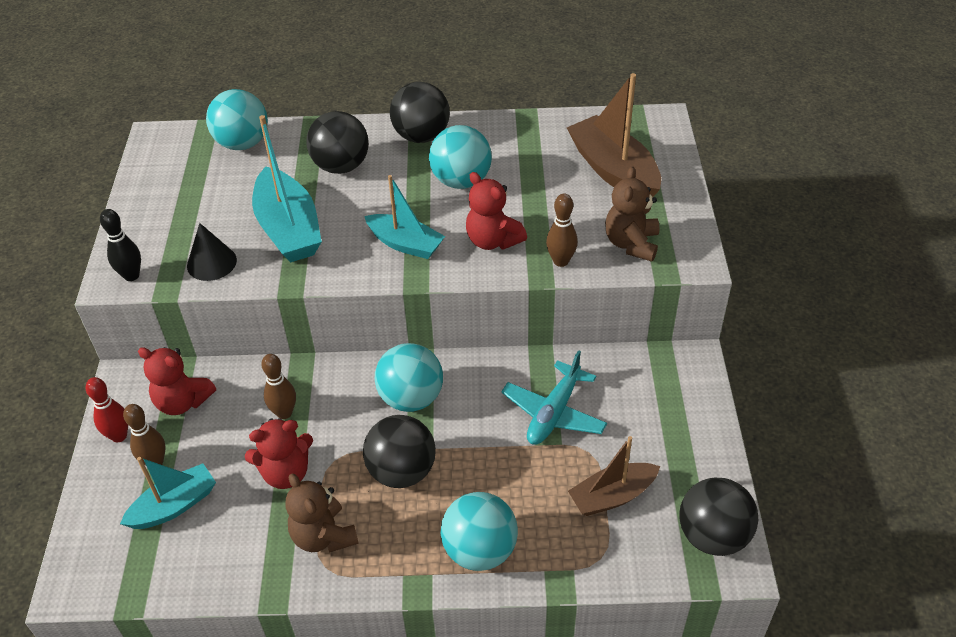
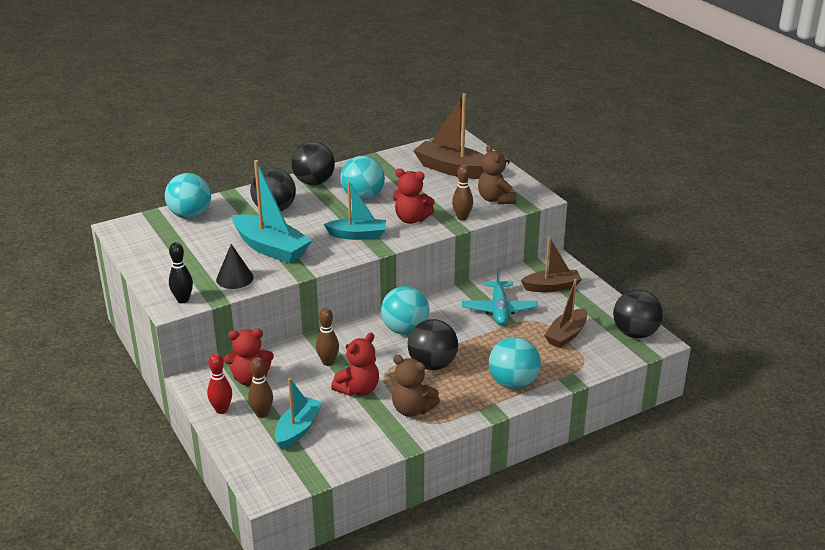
camera: 30 degrees left, 15 degrees down
none -> brown boat [521,237,582,292]

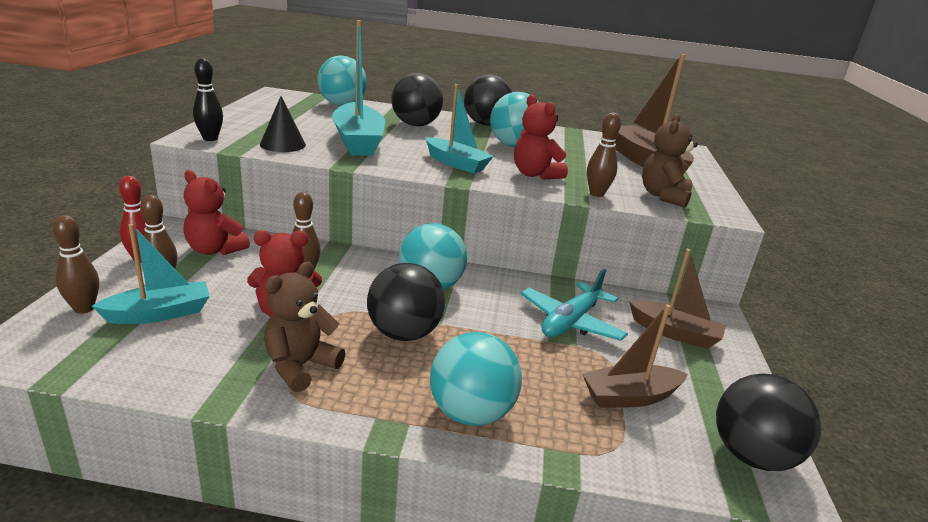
camera: 35 degrees right, 5 degrees down
brown teddy bear [391,355,440,417] -> brown teddy bear turned 60 degrees clockwise [264,262,345,392]
none -> brown bowling pin [53,215,99,314]

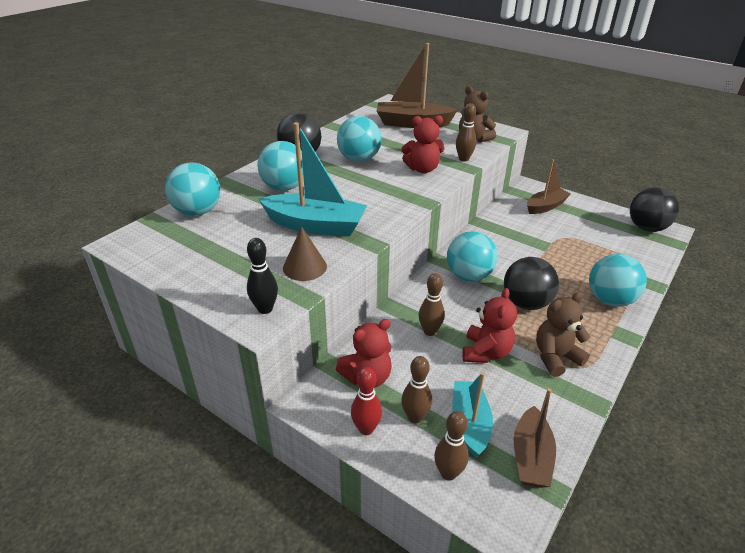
camera: 60 degrees left, 10 degrees up
black cone [260,96,306,152] -> brown cone [283,226,327,281]
brown teddy bear [264,262,345,392] -> brown teddy bear turned 90 degrees clockwise [536,292,590,377]
black ball [392,73,443,126] -> turquoise ball [257,141,304,191]
turquoise boat [425,84,494,173] -> none
turquoise plane [521,269,628,341] -> none
brown boat [582,304,688,408] -> brown boat moved to [514,388,556,488]

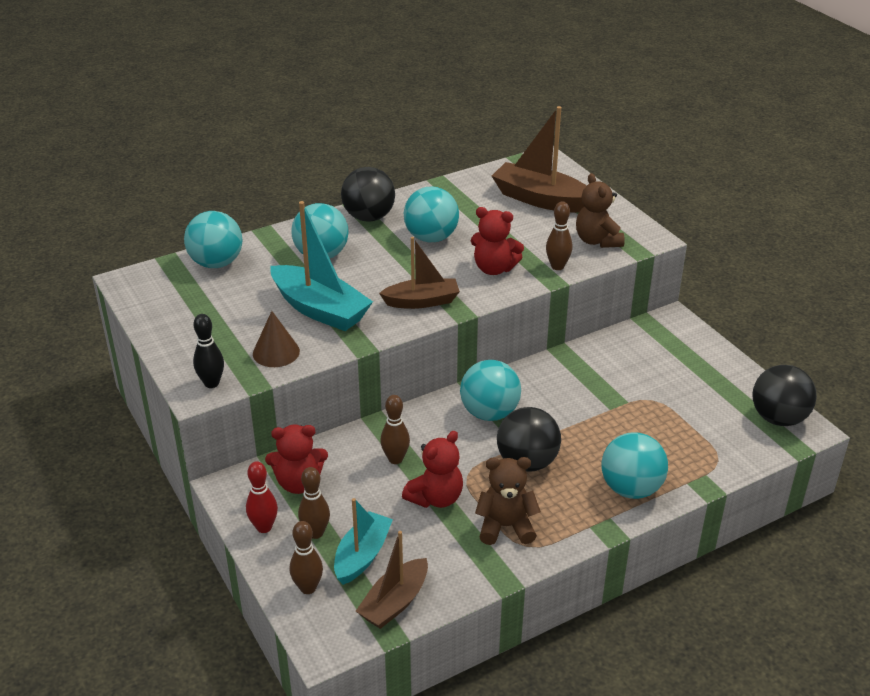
camera: 25 degrees right, 0 degrees up
brown boat [527,159,571,214] -> brown boat moved to [379,237,460,309]

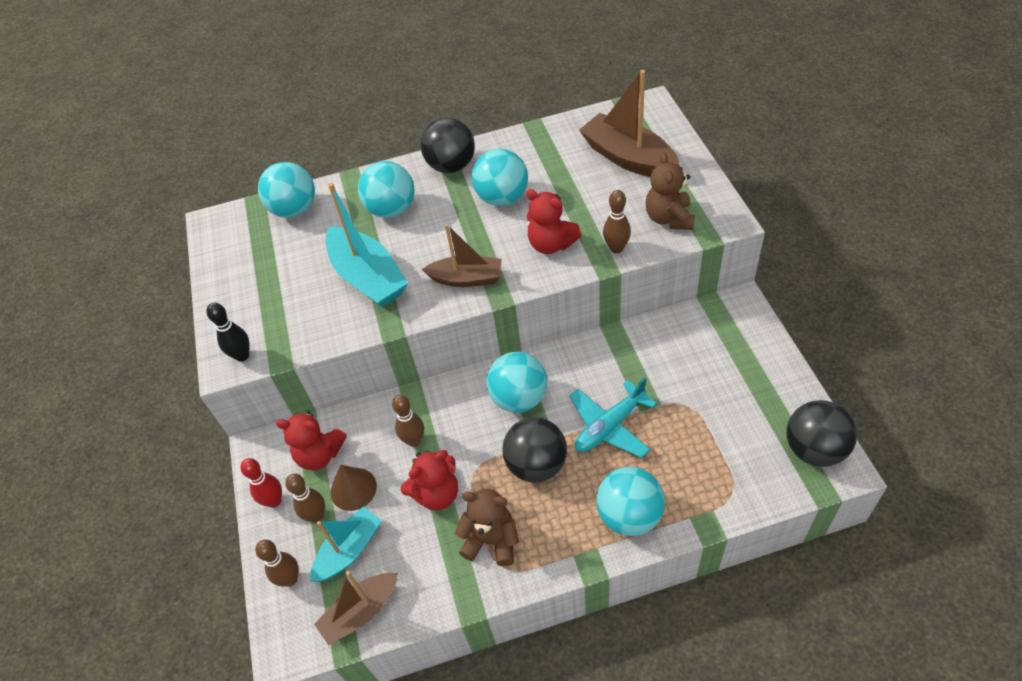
camera: 20 degrees right, 15 degrees up
brown cone [253,311,300,367] -> brown cone moved to [331,465,377,511]
none -> turquoise plane [569,377,657,458]

